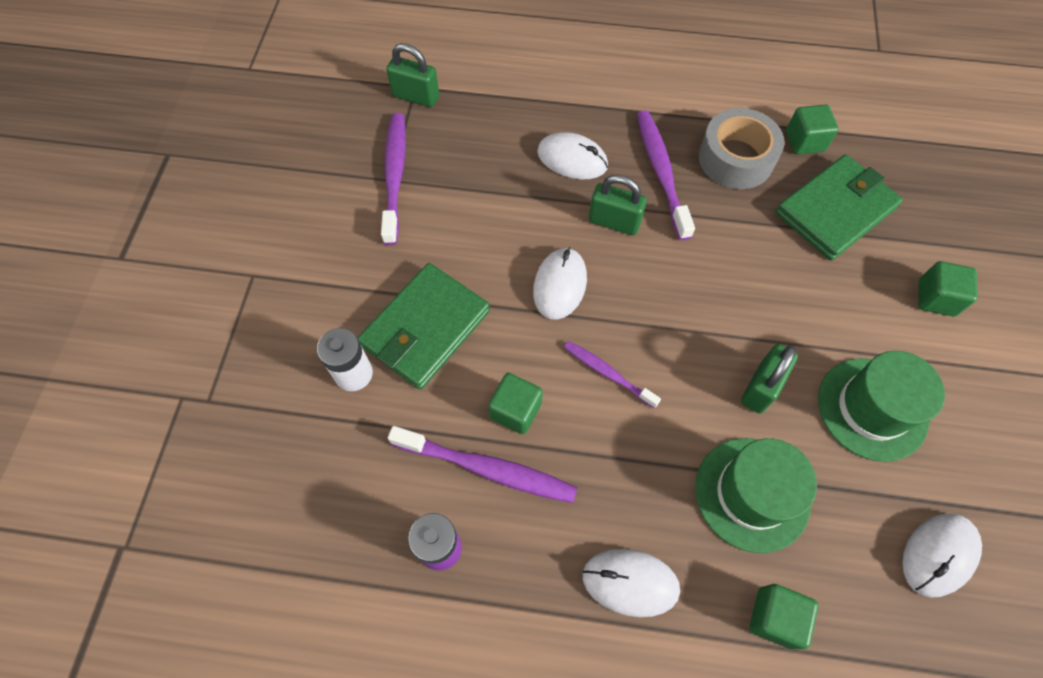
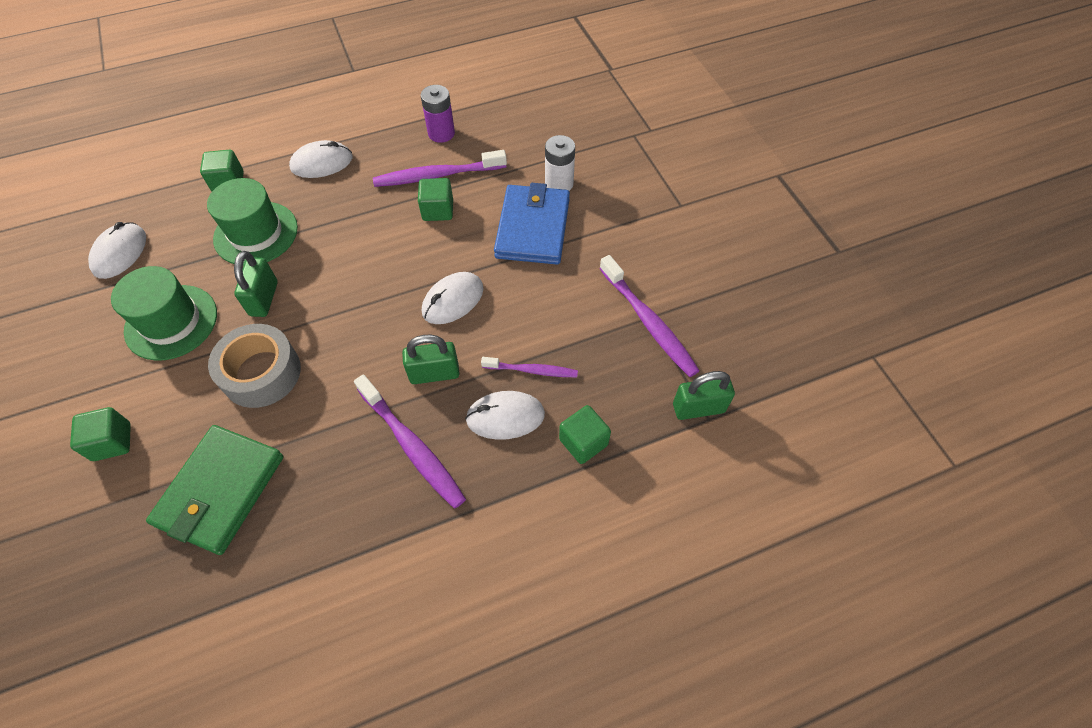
camera: 150 degrees right, 5 degrees down
green wallet [358,263,490,390] -> blue wallet [494,183,570,264]
white mouse [533,247,587,320] -> white mouse turned 60 degrees clockwise [422,272,484,324]
purple toothbrush [564,341,661,408] -> purple toothbrush moved to [481,357,578,377]
grey tape [699,108,784,189] -> grey tape moved to [208,324,301,408]
green cube [786,104,839,155] -> green cube moved to [559,405,611,464]

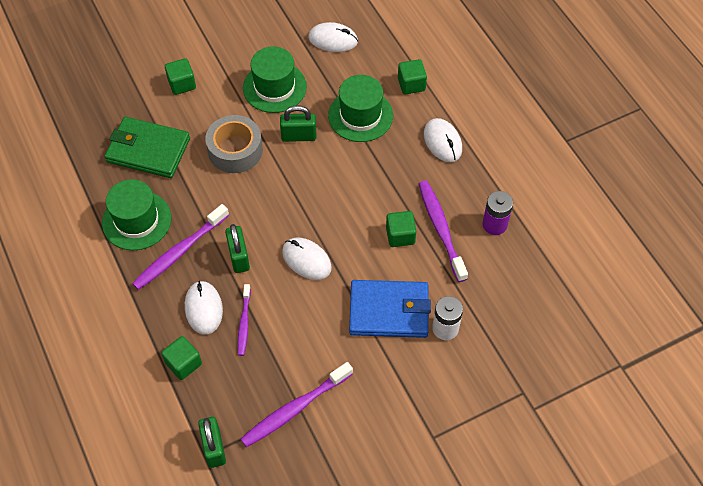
camera: 85 degrees right, 0 degrees up
none -> green hat [102,179,171,250]

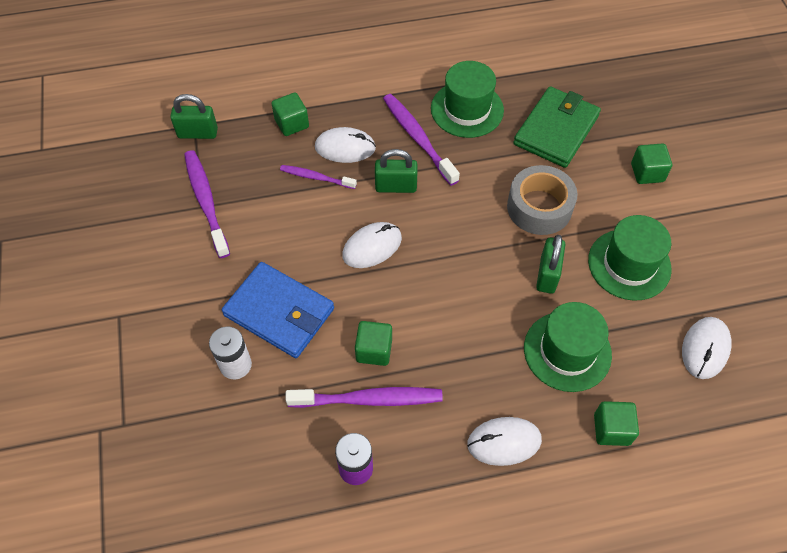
camera: 105 degrees right, 0 degrees up
blue wallet [349,280,431,338] -> blue wallet turned 75 degrees counterclockwise [222,262,334,358]

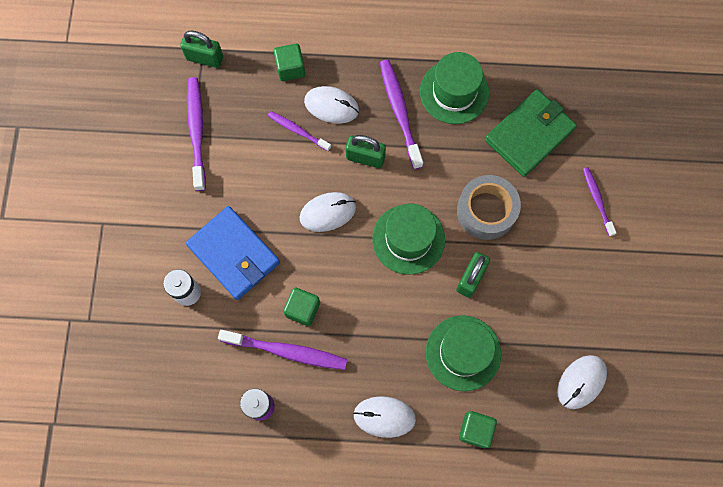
camera: 15 degrees right, 15 degrees up
green hat [588,215,672,301] -> green hat moved to [372,204,445,275]
green cube [631,143,672,184] -> purple toothbrush [583,167,616,237]

